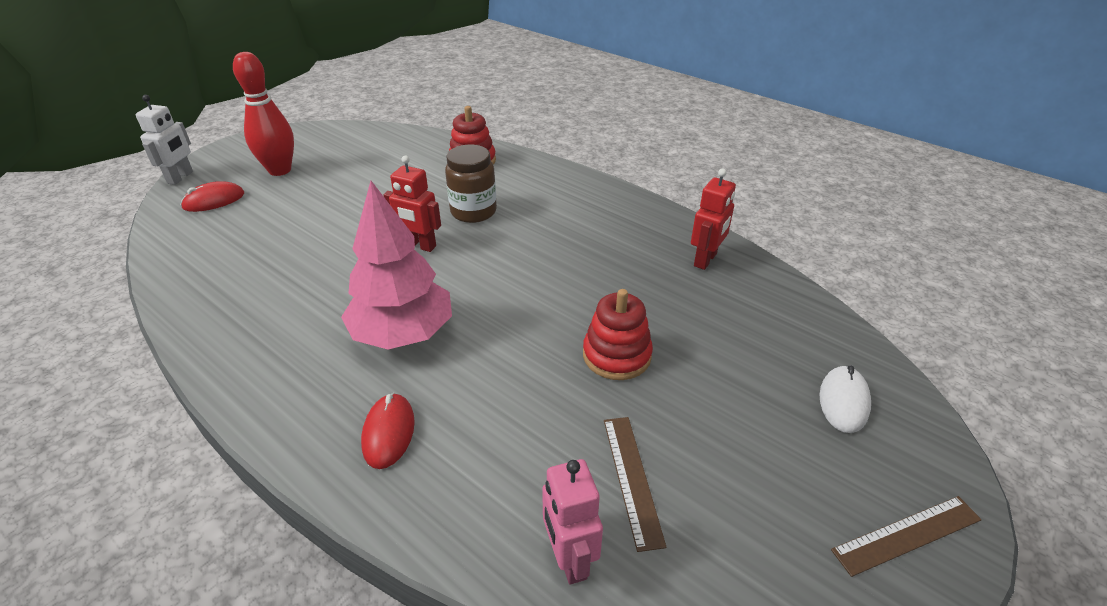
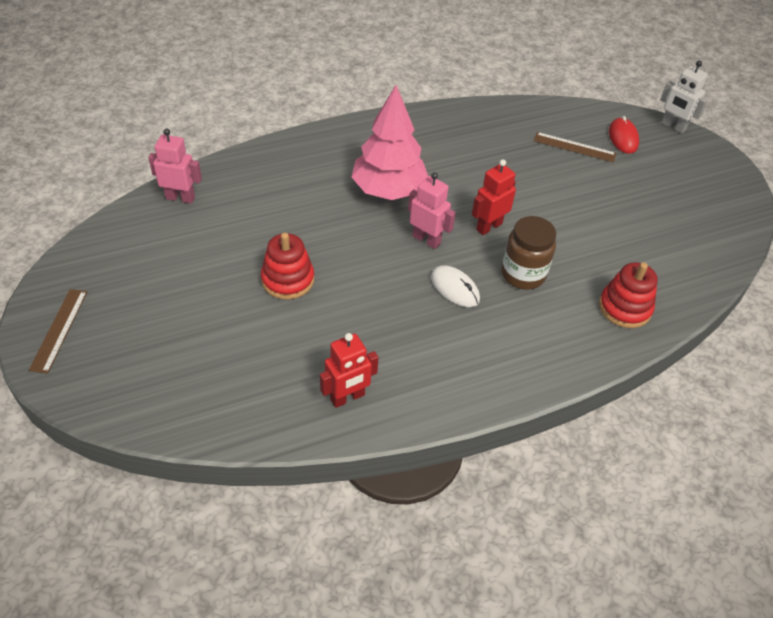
camera: 115 degrees right, 10 degrees up
red bowling pin [233,52,294,176] -> none
red mouse [361,393,415,469] -> none
brown ruler [604,417,667,552] -> brown ruler moved to [534,132,616,162]
red robot [691,169,736,270] -> red robot turned 90 degrees counterclockwise [320,333,379,408]
white mouse [819,366,871,433] -> white mouse moved to [431,265,480,307]
none -> pink robot [408,172,456,249]

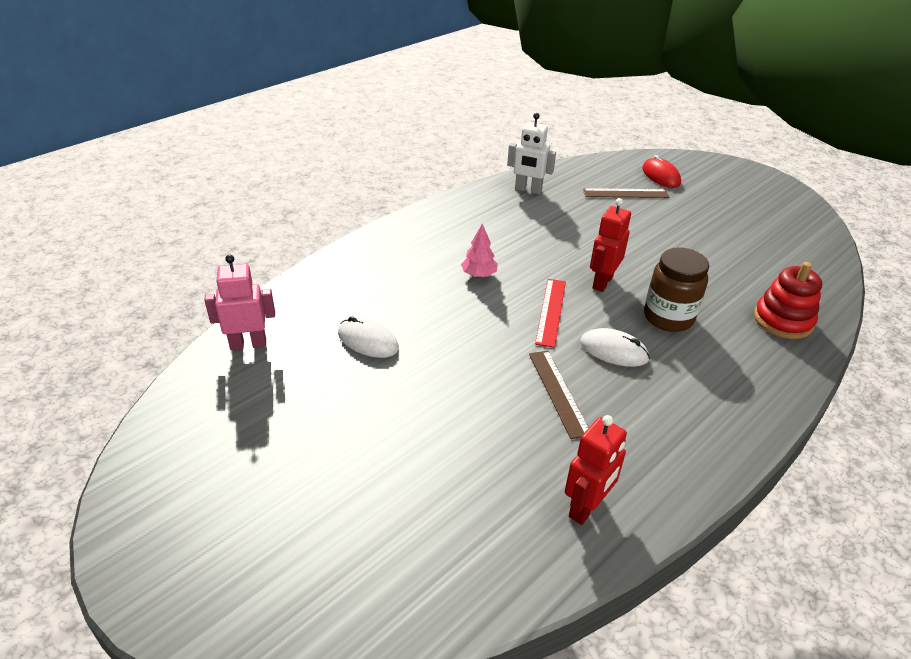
camera: 20 degrees left, 10 degrees down
brown ruler [29,289,87,374] -> brown ruler moved to [529,350,589,439]
red stacking toy [261,233,314,299] -> none
pink tree [352,85,428,200] -> pink tree [461,224,498,278], size x0.42
pink robot [408,172,456,249] -> red ruler [535,279,566,348]
white robot [660,61,708,133] -> white robot moved to [507,113,556,194]
none -> white mouse [338,316,399,358]

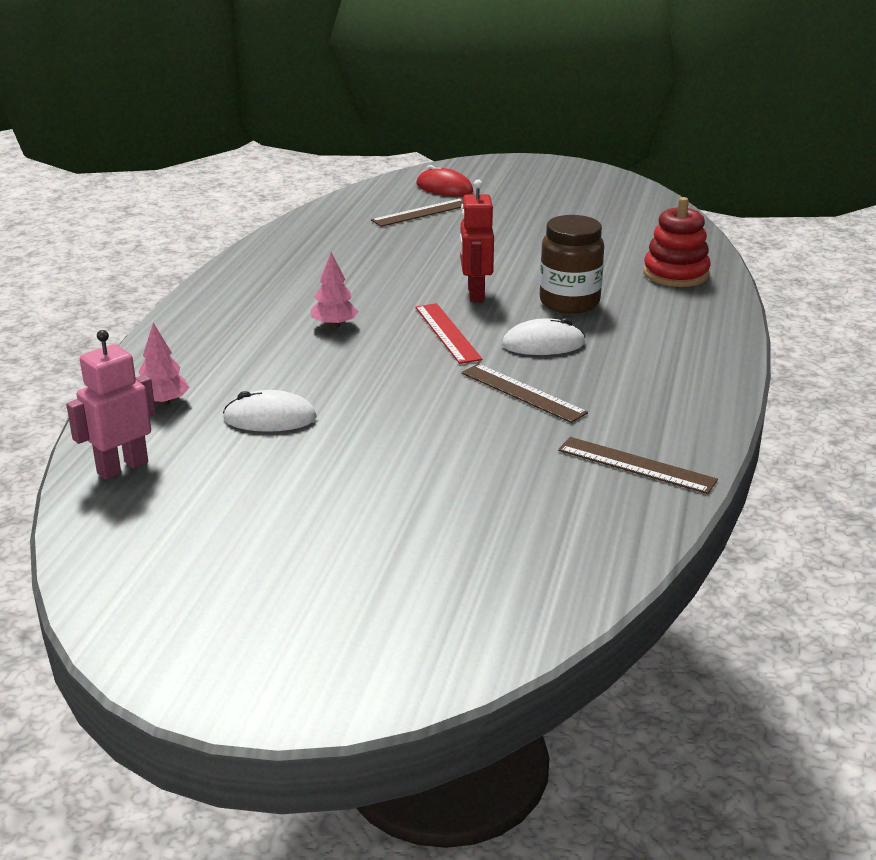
camera: 30 degrees left, 10 degrees down
white robot [507,113,556,194] -> none
red robot [565,415,627,525] -> brown ruler [558,437,718,494]
none -> pink tree [138,323,190,406]

